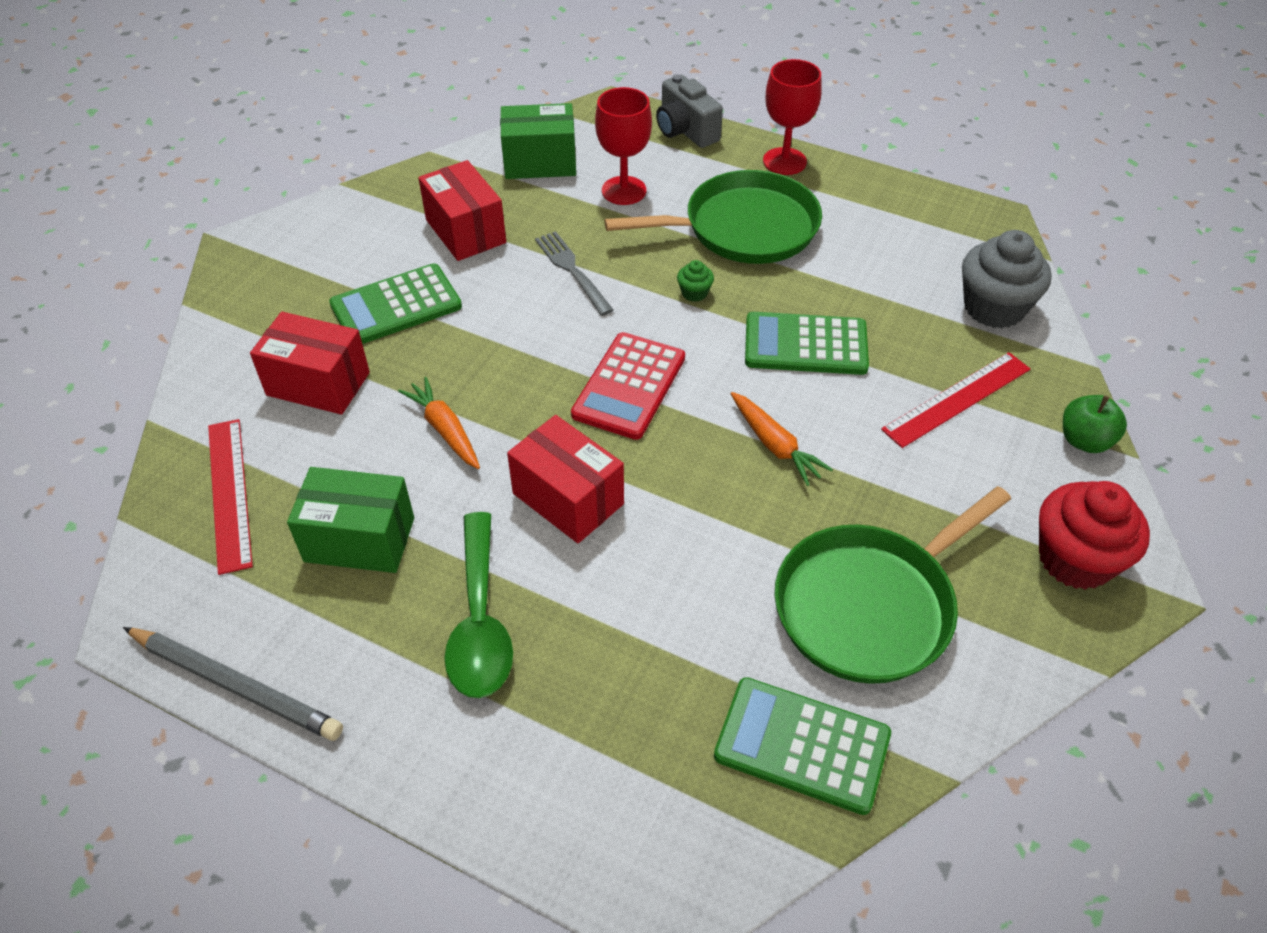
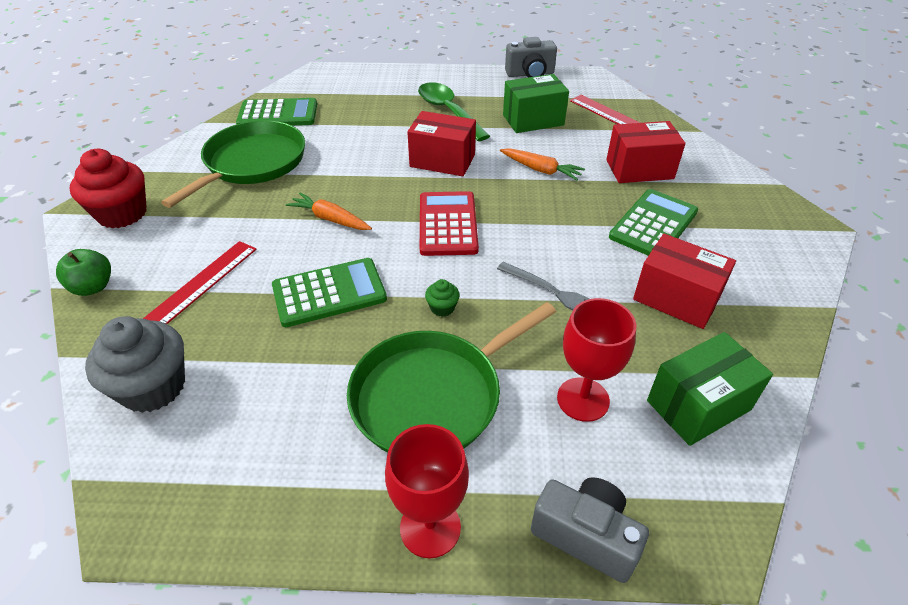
camera: 155 degrees right, 5 degrees down
grey pencil [123,627,343,741] -> grey camera [505,37,557,77]

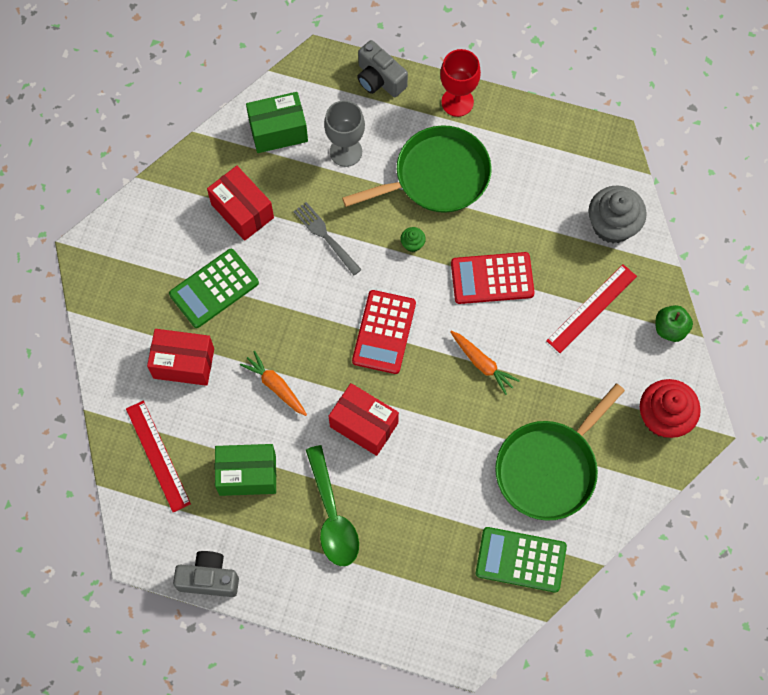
camera: 165 degrees left, 25 degrees up
green calculator [272,258,387,327] -> red calculator [451,252,535,304]
red goblet [557,298,636,422] -> grey goblet [324,100,365,167]

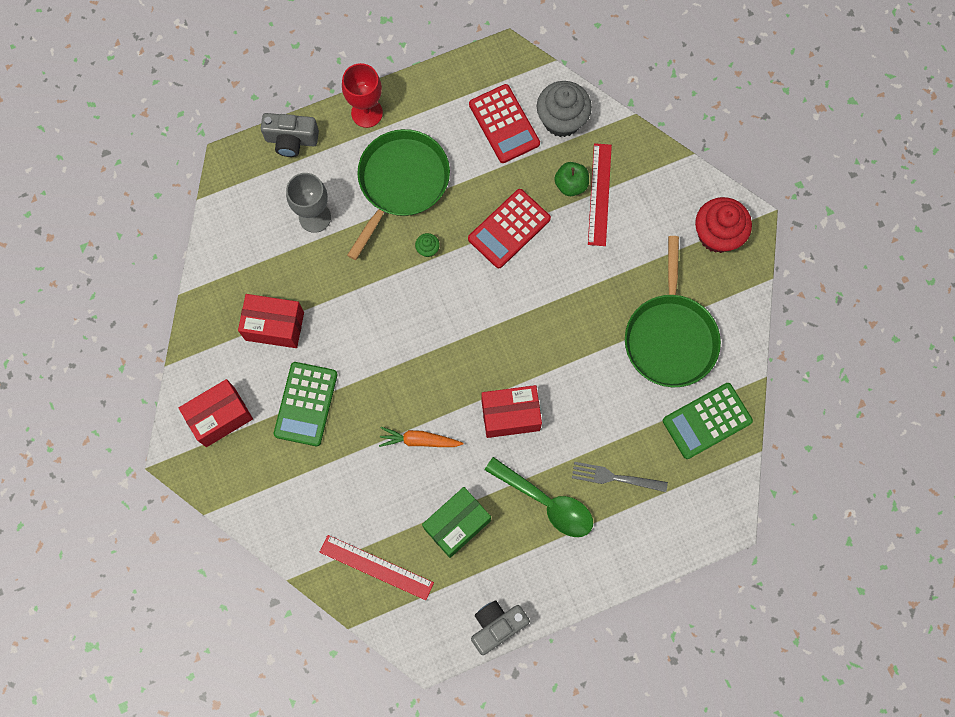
camera: 40 degrees left, 5 degrees up
red box [147,329,214,386] -> red box moved to [179,379,253,447]
green box [246,92,308,153] -> none
grey fork [293,202,362,275] -> grey fork moved to [572,462,668,492]
red calculator [352,290,416,374] -> red calculator moved to [469,84,540,163]
orange carrot [450,331,520,395] -> none
green apple [656,305,693,342] -> green apple moved to [554,162,589,196]

